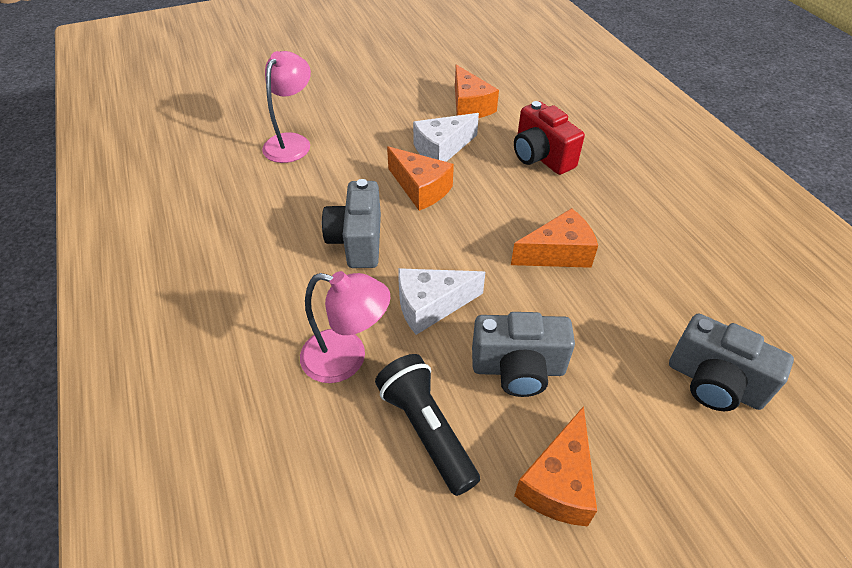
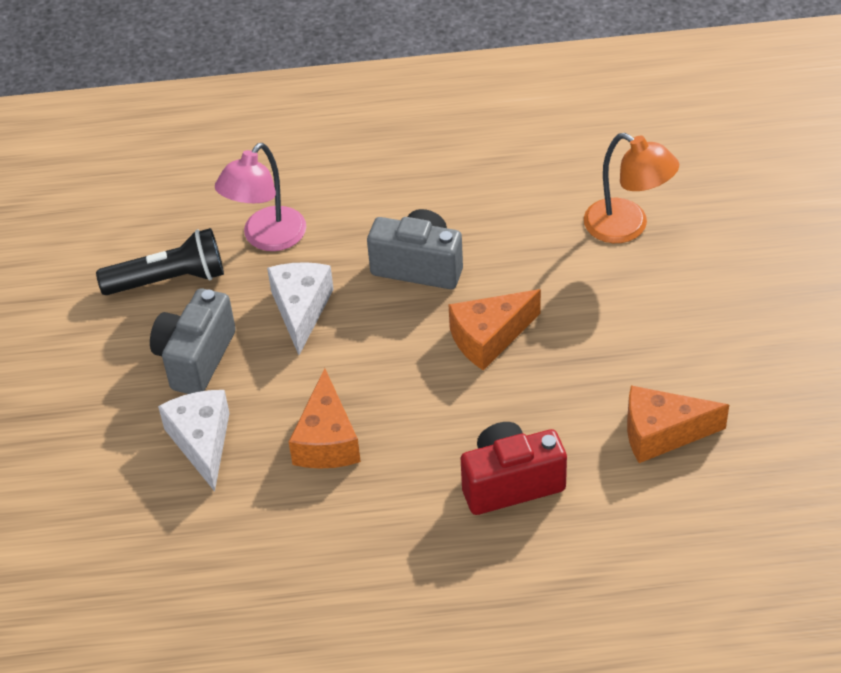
camera: 110 degrees right, 0 degrees up
pink lamp [262,51,311,163] -> orange lamp [584,133,679,243]
white cheese [413,113,479,162] -> white cheese moved to [158,390,230,492]
orange cheese [514,406,597,527] -> none
grey camera [669,314,794,411] -> none

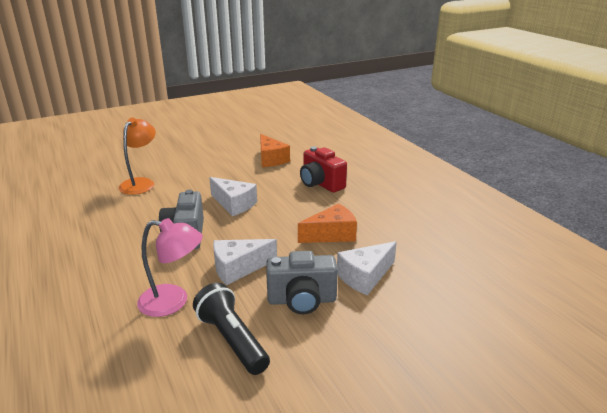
camera: 115 degrees left, 20 degrees down
orange cheese [448,289,541,370] -> white cheese [209,177,257,216]

